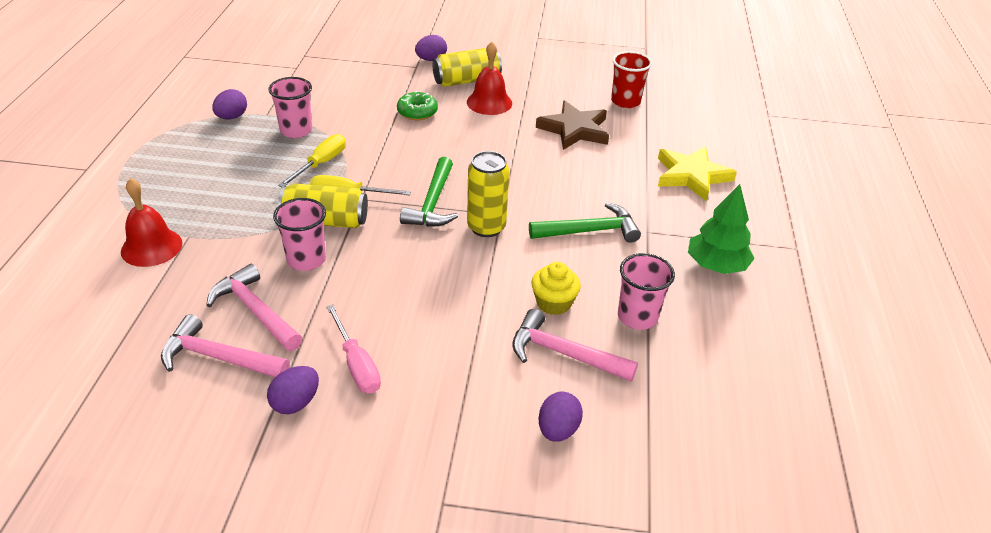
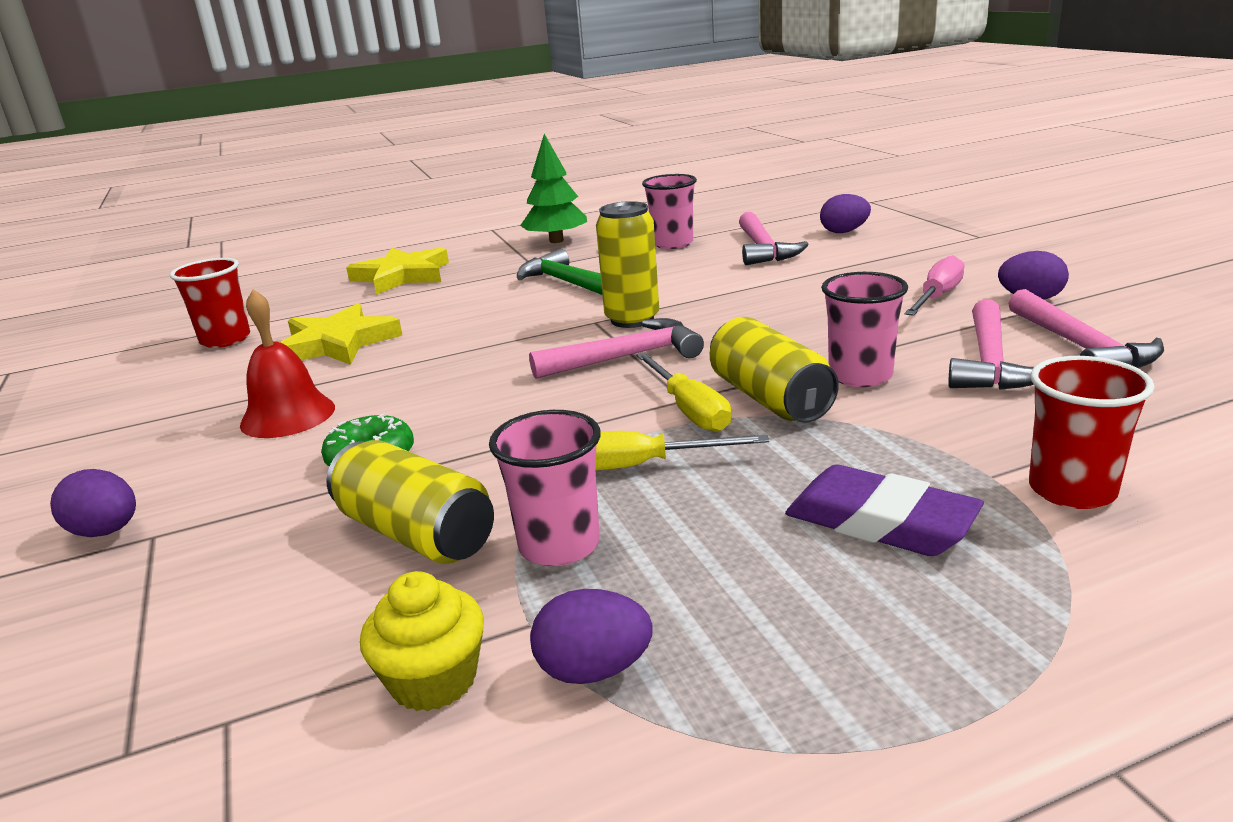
camera: 115 degrees left, 15 degrees down
red bell [121,178,182,267] -> red cup [1029,356,1155,509]
green hammer [400,157,458,227] -> pink hammer [529,318,704,379]
yellow can [432,48,502,87] -> yellow can moved to [327,440,494,564]
yellow cupcake [531,262,581,315] -> yellow cupcake moved to [360,571,484,712]
brown star [536,100,609,150] -> yellow star [280,303,402,365]
none -> purple eraser [785,465,984,556]

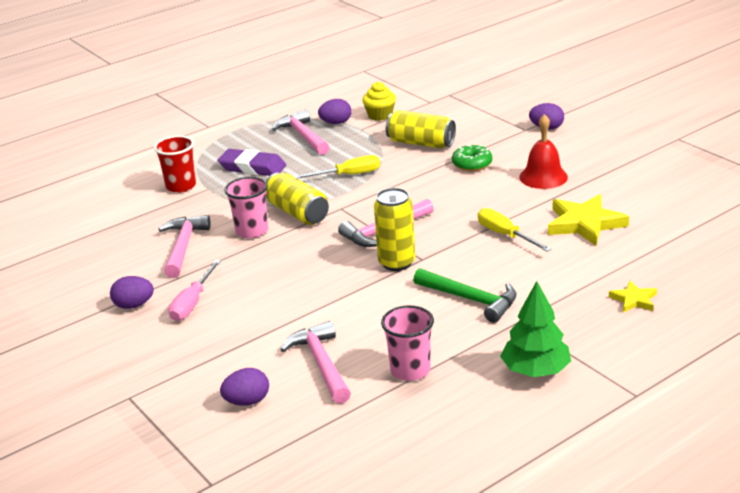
camera: 165 degrees right, 5 degrees up
red cup [170,258,250,348] -> none
yellow star [346,247,449,295] -> yellow star [609,281,657,312], size x0.53
pink cup [489,410,601,566] -> none
yellow screwdriver [636,352,731,432] -> yellow screwdriver moved to [478,208,552,252]
pink hammer [1008,289,1164,368] -> pink hammer moved to [272,109,329,155]

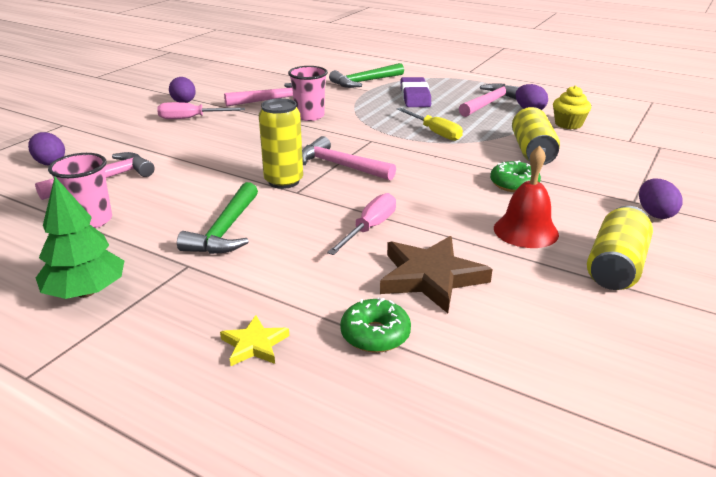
camera: 65 degrees right, 0 degrees up
red cup [154,136,196,193] -> green hammer [329,63,404,88]
yellow can [266,173,329,225] -> yellow can moved to [587,206,653,290]
yellow screwdriver [478,208,552,252] -> pink screwdriver [327,193,396,255]
yellow star [548,194,629,246] -> brown star [380,236,492,313]
none -> green donut [340,298,411,353]

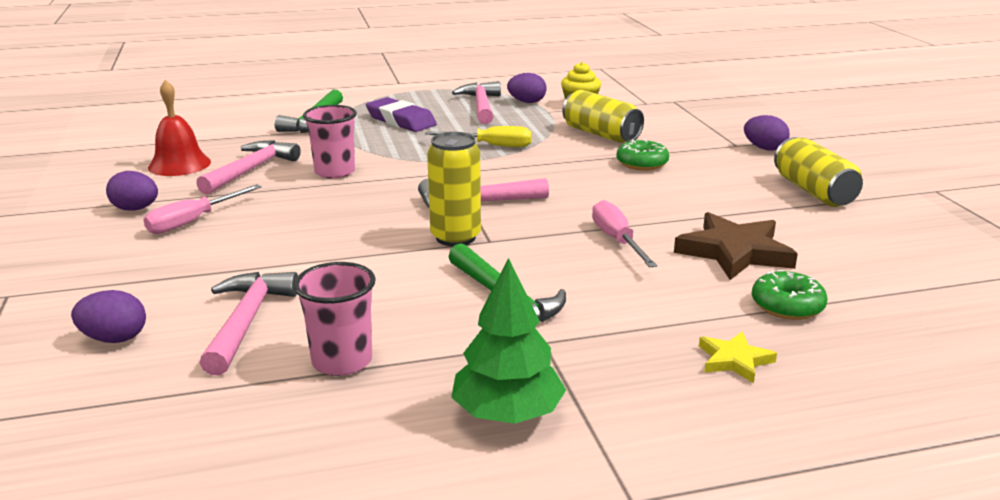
camera: 45 degrees left, 5 degrees down
red bell [494,146,559,248] -> red bell moved to [148,80,211,176]

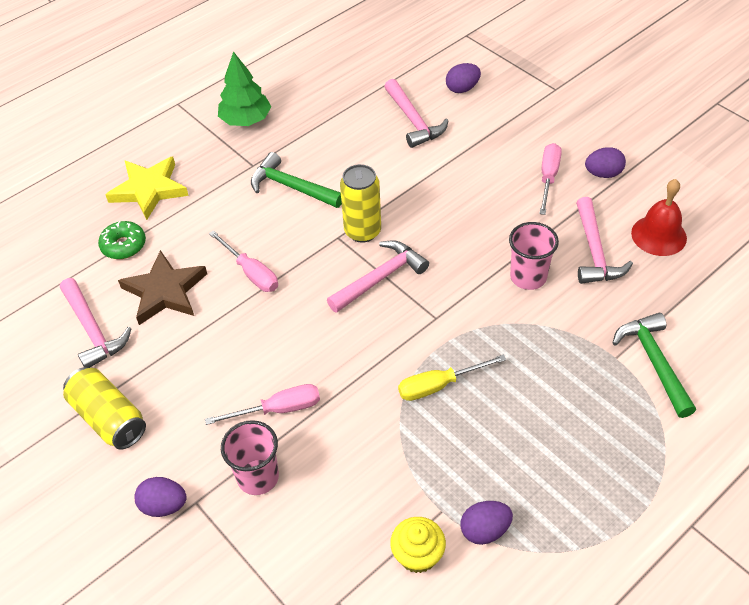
camera: 155 degrees right, 25 degrees up
pink cup [294,262,376,376] -> pink cup moved to [221,420,279,495]
purple eraser [366,97,437,132] -> none
pink hammer [452,81,501,124] -> pink hammer moved to [60,278,131,368]
yellow can [562,90,644,143] -> none
green donut [616,139,669,171] -> pink screwdriver [205,384,320,425]
yellow star [699,332,777,383] -> yellow star [105,156,189,220], size x1.87

